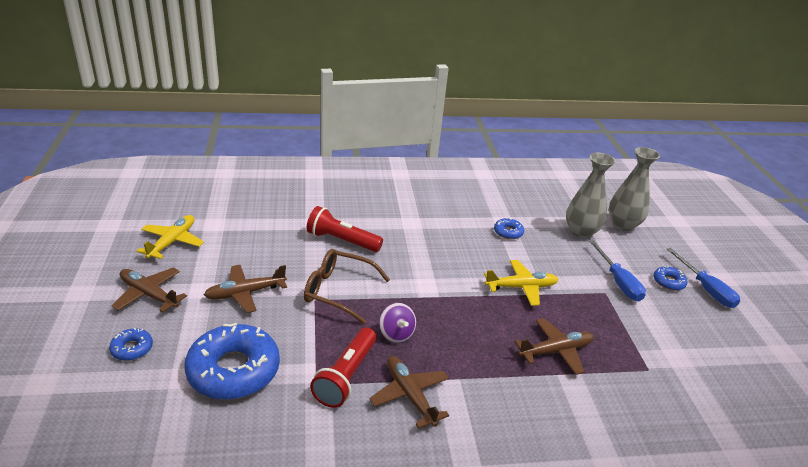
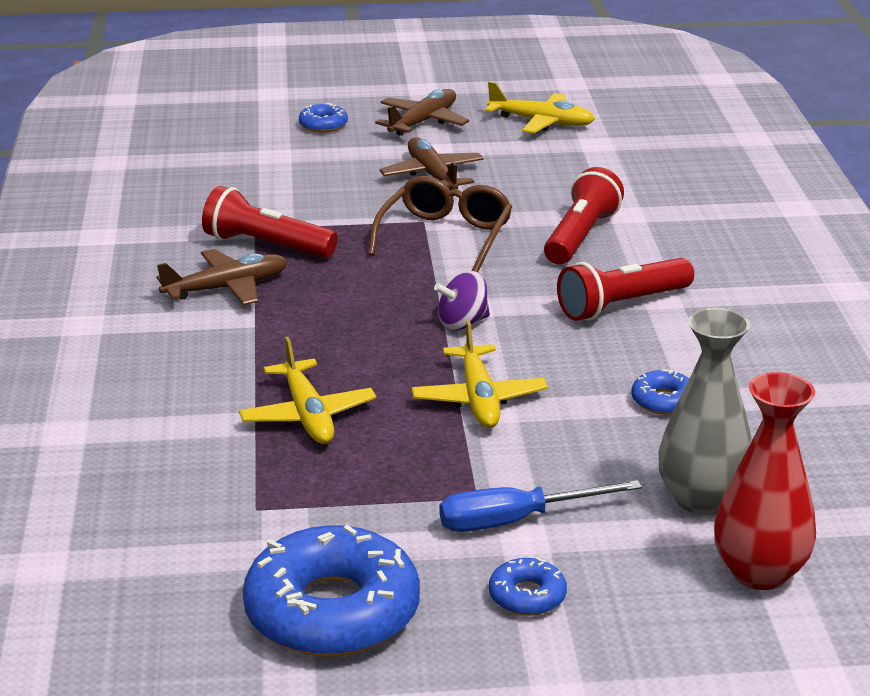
camera: 95 degrees right, 5 degrees down
blue donut [184,323,280,400] -> blue donut moved to [243,525,420,657]
purple spinning top [379,303,416,343] -> purple spinning top moved to [434,271,490,331]
brown plane [514,318,594,375] -> yellow plane [239,337,376,444]
grey vase [609,147,660,231] -> red vase [714,372,816,590]
blue screwdriver [667,248,740,308] -> none
none -> red flashlight [557,258,694,321]

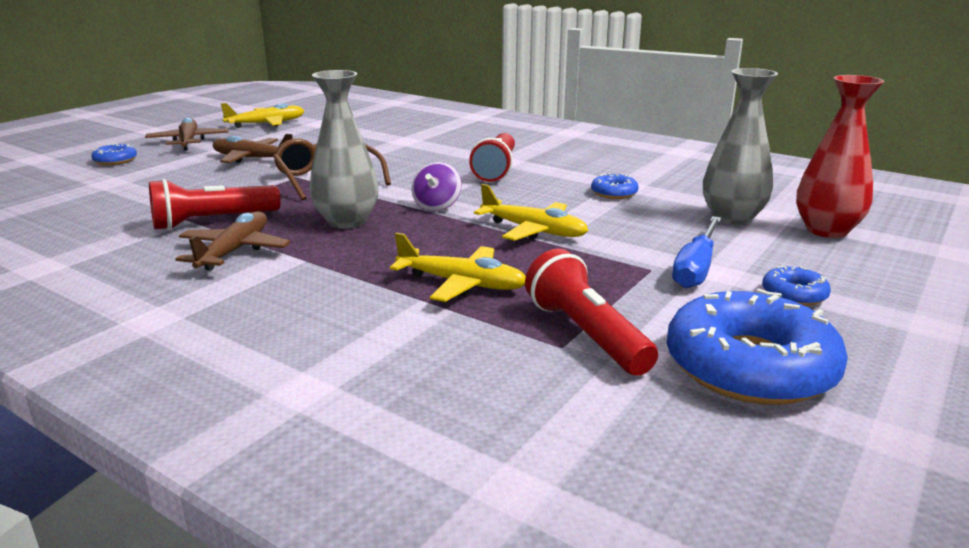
camera: 50 degrees left, 5 degrees down
red flashlight [544,167,624,265] -> red flashlight moved to [525,249,658,376]
none -> grey vase [310,70,379,229]

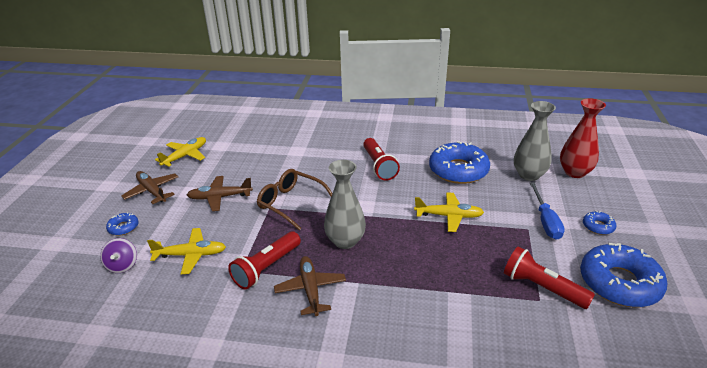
camera: 25 degrees left, 10 degrees up
yellow plane [390,233,526,302] -> yellow plane moved to [147,228,226,274]
purple spinning top [412,162,462,211] -> purple spinning top moved to [100,238,137,273]
blue donut [591,173,639,199] -> blue donut [429,141,490,184], size x2.23

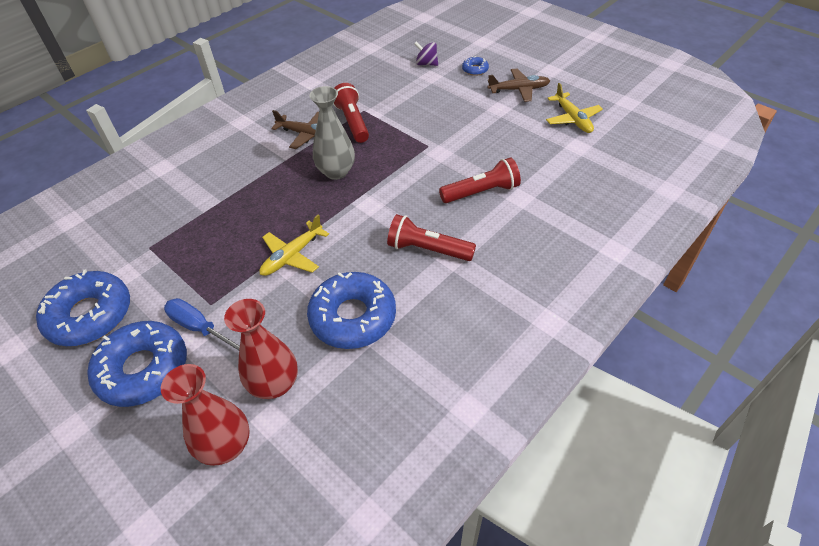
camera: 125 degrees right, 15 degrees up
yellow plane [147,228,226,274] -> none
brown plane [187,176,253,211] -> none
brown glasses [257,169,333,230] -> none
red flashlight [504,246,595,309] -> red flashlight moved to [439,157,521,203]
grey vase [514,101,556,181] -> red vase [224,299,298,399]
blue donut [583,211,616,235] -> blue donut [87,321,187,407], size x2.23

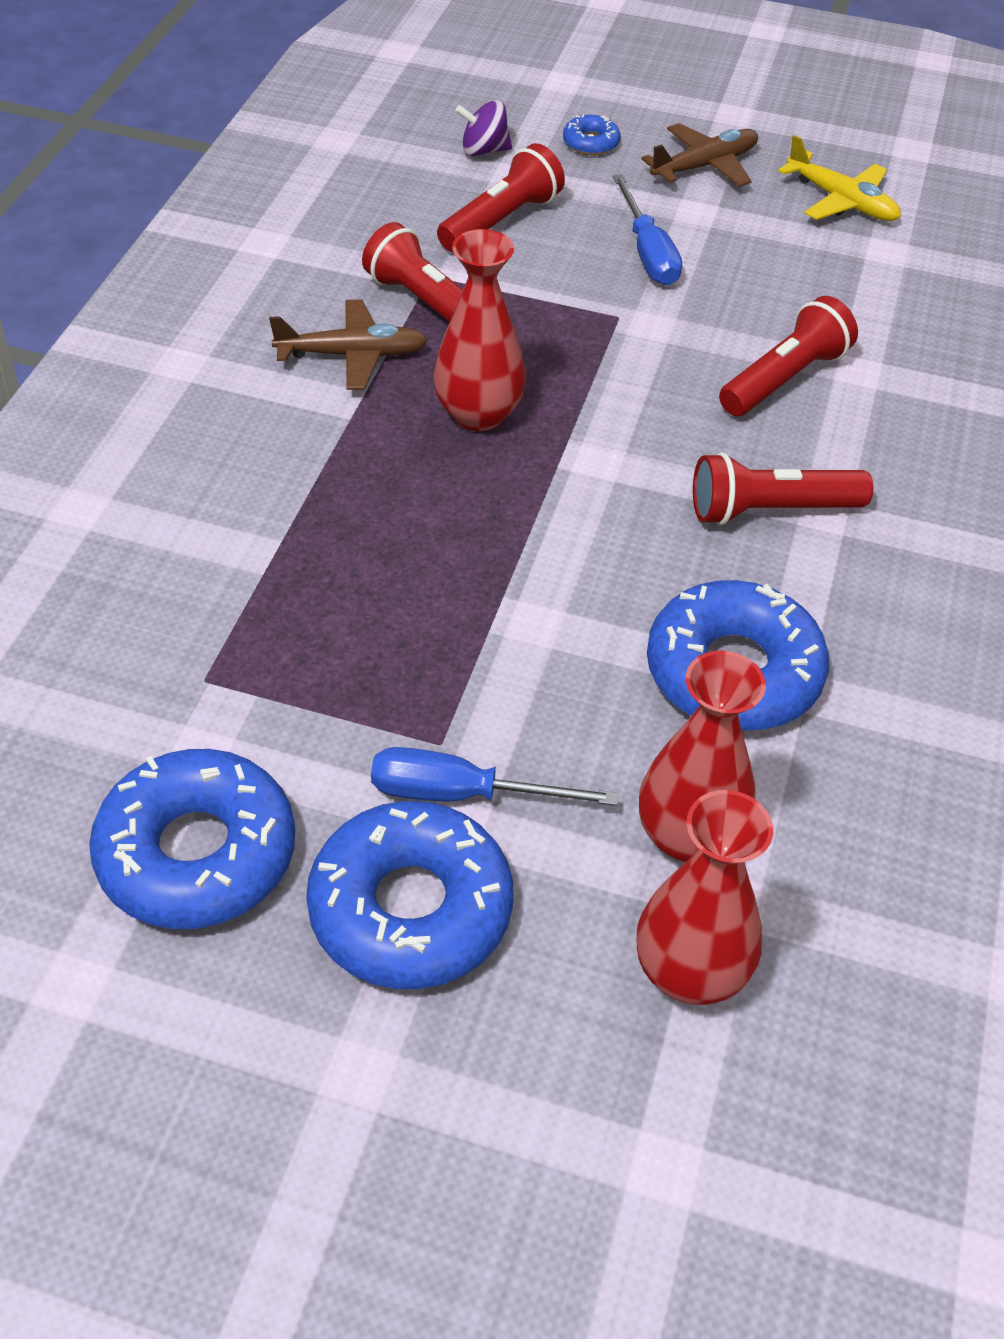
camera: 30 degrees left, 0 degrees up
yellow plane [259,214,329,276] -> none
grey vase [309,86,355,180] -> red vase [434,229,526,431]
none -> red flashlight [437,143,565,252]
none -> blue screwdriver [613,174,682,285]

